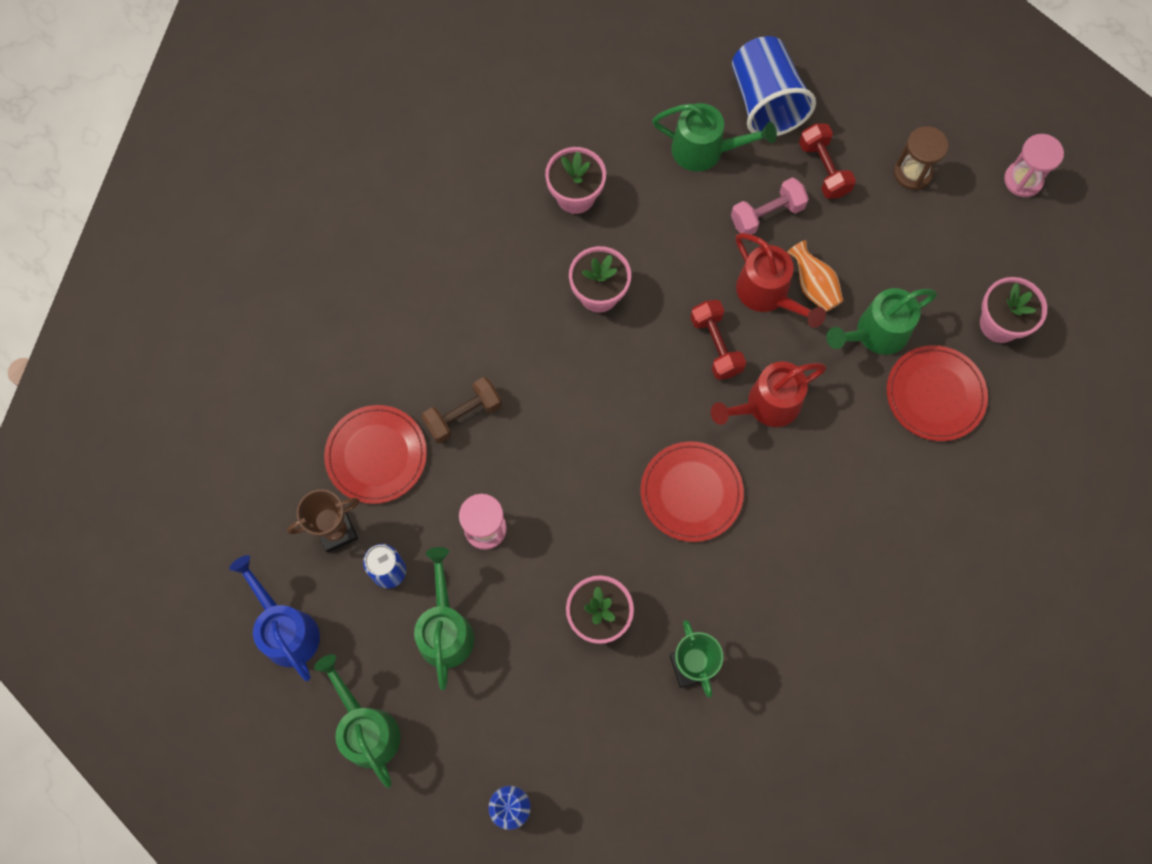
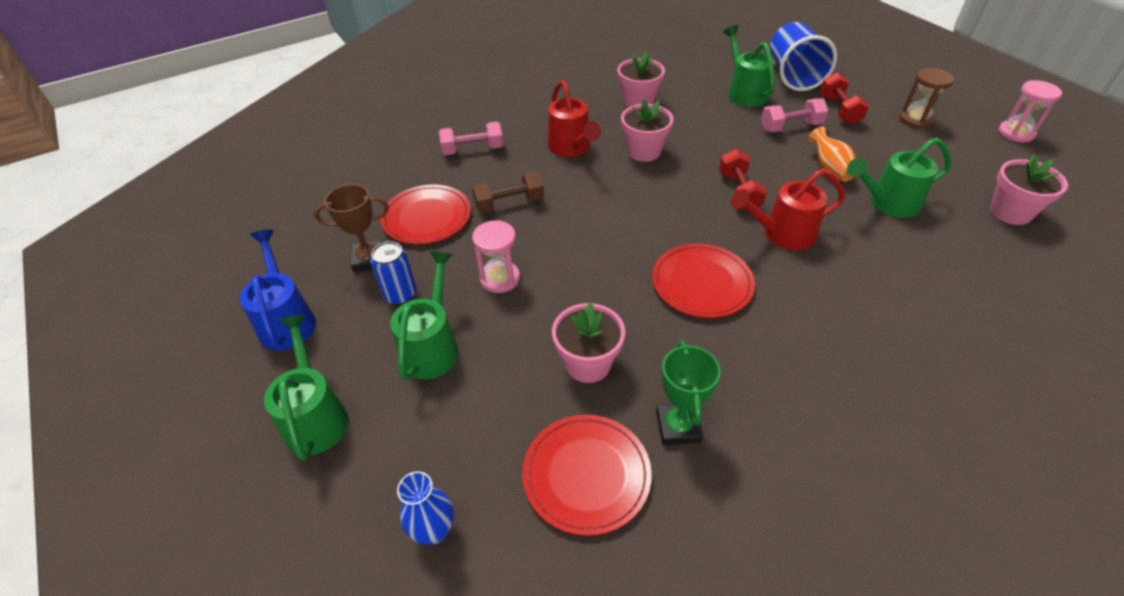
camera: 15 degrees right, 25 degrees down
green watering can [652,103,777,172] -> green watering can turned 135 degrees counterclockwise [723,25,775,107]
red watering can [736,233,826,328] -> red watering can moved to [548,80,601,157]
red plate [887,345,988,441] -> red plate moved to [522,415,652,536]
none -> pink dumbbell [439,122,503,155]

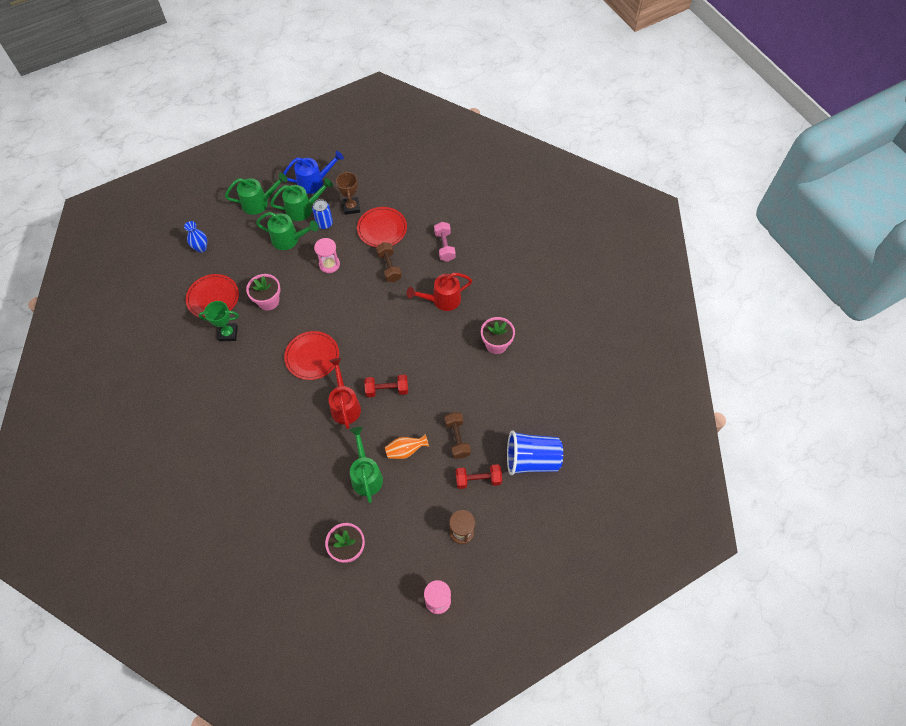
camera: 90 degrees right, 15 degrees up
pink flower pot [621,99,674,162] -> none
green watering can [723,25,775,107] -> green watering can moved to [270,178,333,221]
pink dumbbell [761,98,828,132] -> brown dumbbell [445,412,471,459]

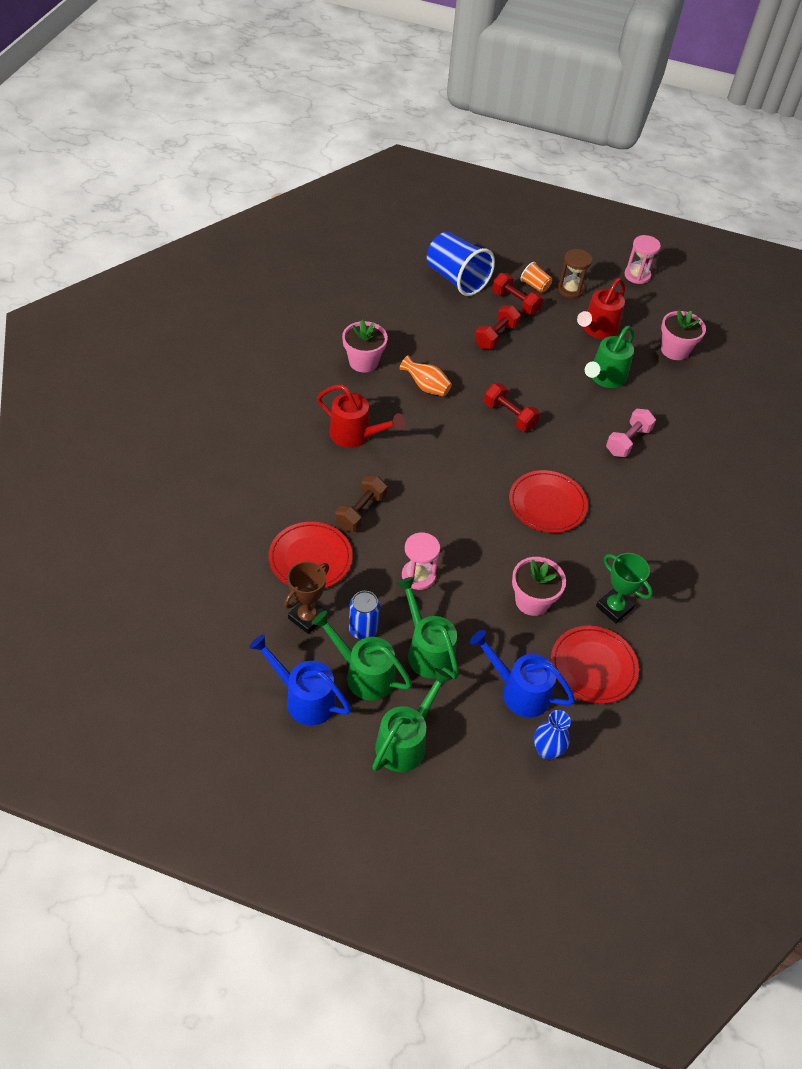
camera: 135 degrees left, 10 degrees down
green watering can [225,173,288,215] -> green watering can turned 90 degrees clockwise [372,668,452,772]
red watering can [329,358,361,429] -> red watering can moved to [577,278,625,339]
orange vase [385,434,429,459] -> orange vase moved to [399,355,452,396]
pink dumbbell [434,222,456,262] -> pink dumbbell moved to [606,409,656,457]
brown dumbbell [445,412,471,459] -> red dumbbell [475,306,521,349]
none -> blue watering can [470,630,575,718]
none -> orange cup [520,262,552,293]

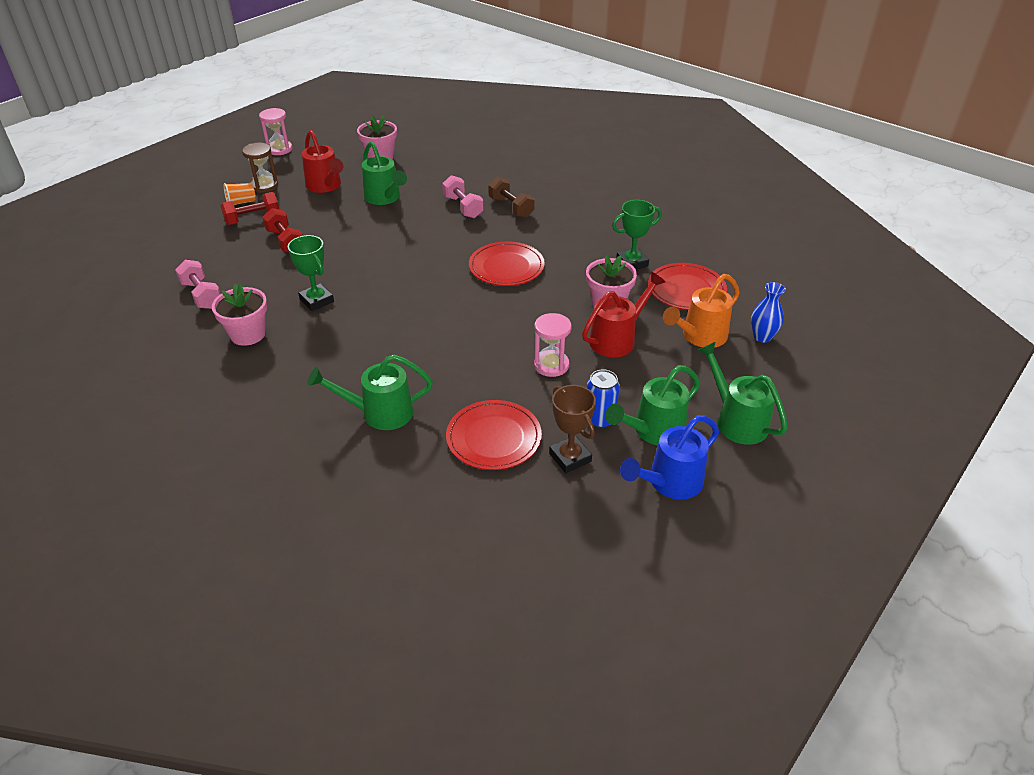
camera: 65 degrees left, 10 degrees down
red watering can [317,384,405,448] -> red watering can moved to [582,272,666,357]
brown dumbbell [335,476,387,532] -> brown dumbbell moved to [488,177,535,218]
green watering can [397,577,459,679] -> green watering can moved to [307,354,433,430]
orange vase [399,355,452,396] -> green trophy [288,235,334,311]
blue cup [427,232,495,296] -> none
blue watering can [470,630,575,718] -> orange watering can [663,274,740,348]
red dumbbell [484,383,540,431] -> none
none -> pink dumbbell [175,260,221,309]

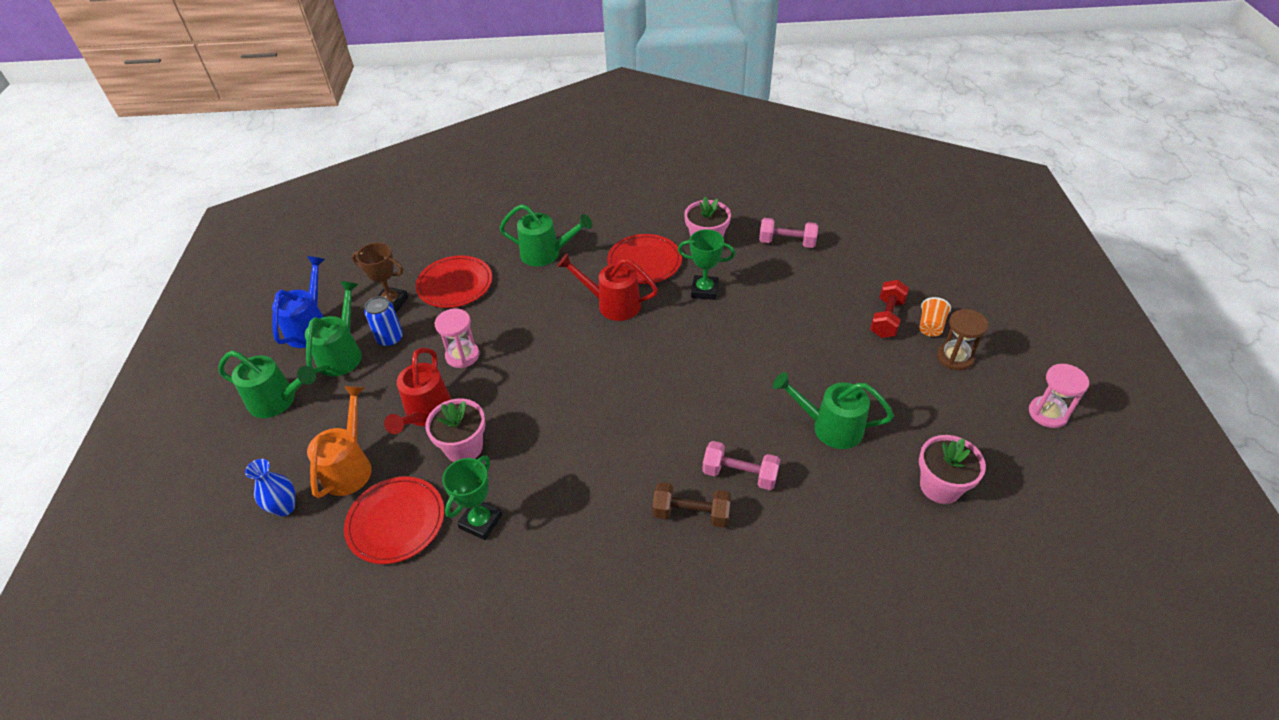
camera: 140 degrees right, 5 degrees up
red dumbbell [262,208,303,253] -> none
red watering can [302,130,343,193] -> red watering can moved to [557,253,658,321]
green watering can [307,354,433,430] -> green watering can turned 60 degrees clockwise [500,204,592,266]
red plate [469,241,545,286] -> red plate moved to [607,234,682,284]

